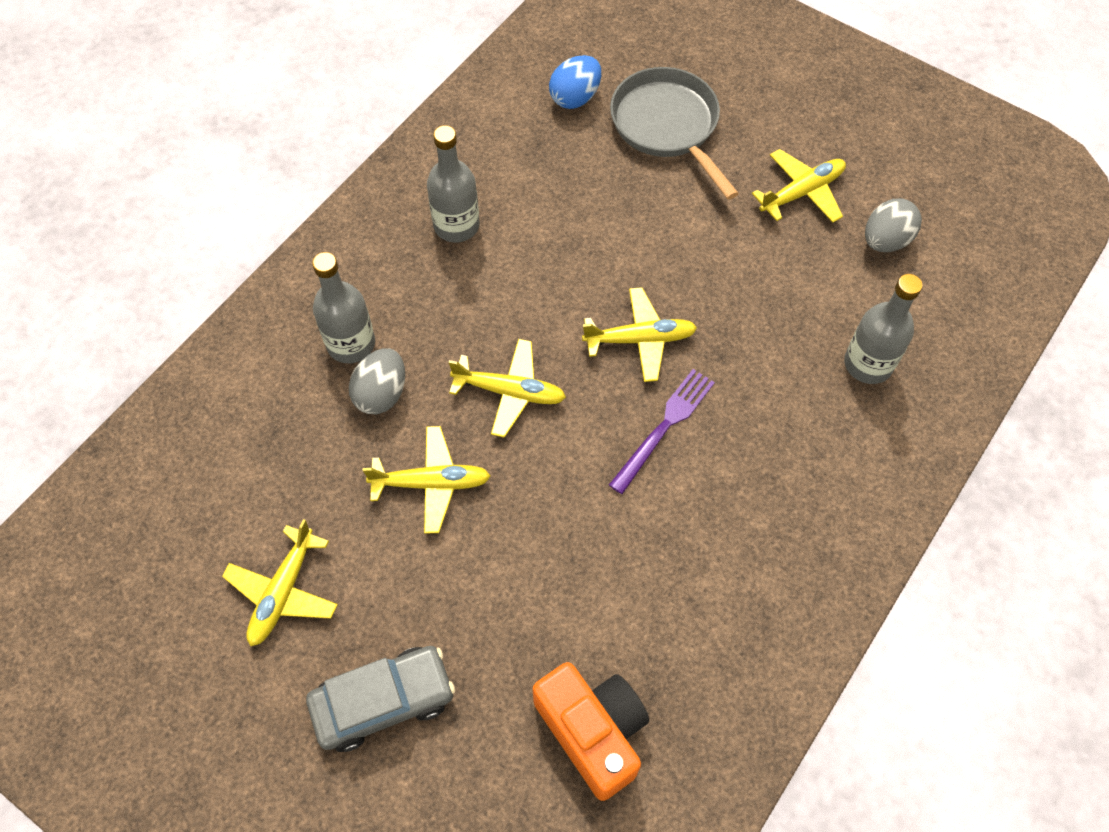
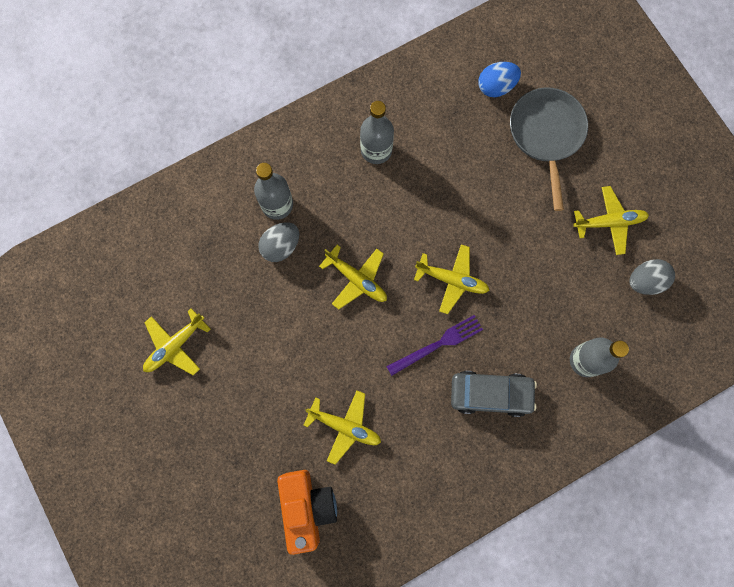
camera: 25 degrees right, 15 degrees up
grey car [306,646,455,752] -> grey car moved to [451,371,537,417]
yellow plane [363,426,490,534] -> yellow plane moved to [303,390,381,465]

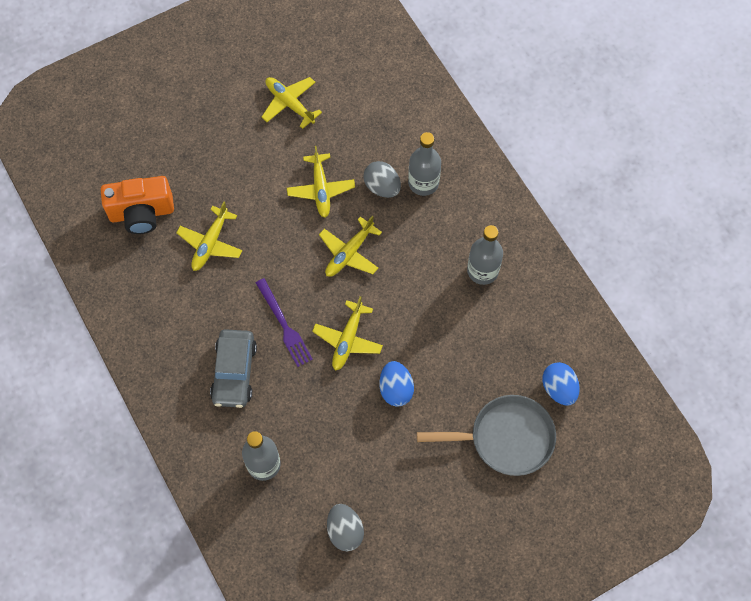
camera: 90 degrees right, 10 degrees down
yellow plane [573,186,649,255] -> yellow plane moved to [287,146,355,218]
none -> blue egg [379,361,414,407]

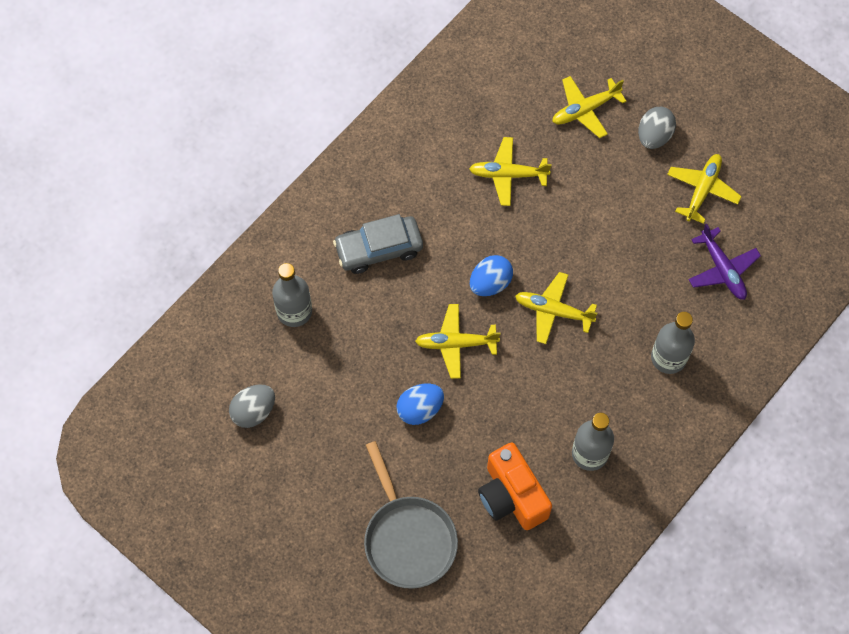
camera: 70 degrees right, 0 degrees up
orange camera [101,176,174,234] -> orange camera moved to [478,442,552,530]
purple fork [256,278,313,367] -> none
yellow plane [287,146,355,218] -> yellow plane moved to [552,76,627,138]
grey egg [363,161,401,198] -> grey egg moved to [638,107,676,149]
blue egg [542,362,580,405] -> blue egg moved to [470,255,513,296]
none -> purple plane [689,223,761,300]

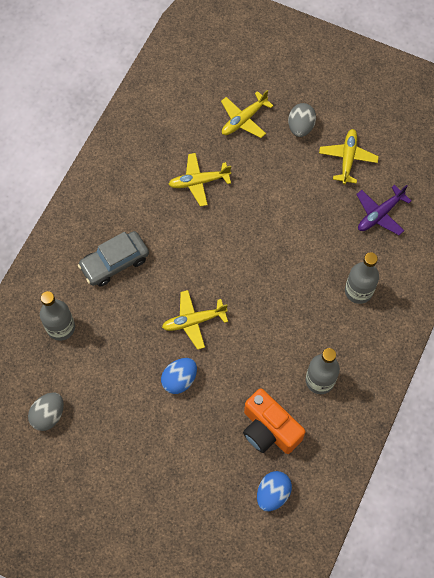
camera: 15 degrees left, 0 degrees up
grey pan [364,441,458,589] -> none
blue egg [470,255,513,296] -> blue egg moved to [257,471,292,511]
yellow plane [515,272,598,344] -> none
purple plane [689,223,761,300] -> purple plane turned 90 degrees clockwise [356,185,411,235]

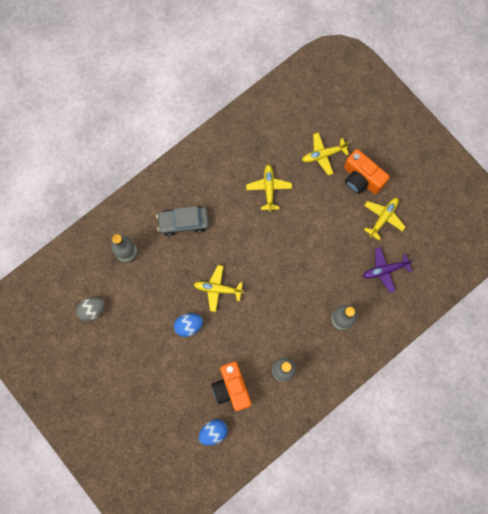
camera: 25 degrees right, 10 degrees up
yellow plane [168,153,231,206] -> yellow plane turned 75 degrees clockwise [246,164,292,212]
grey egg [288,103,316,137] -> orange camera [344,149,390,194]

